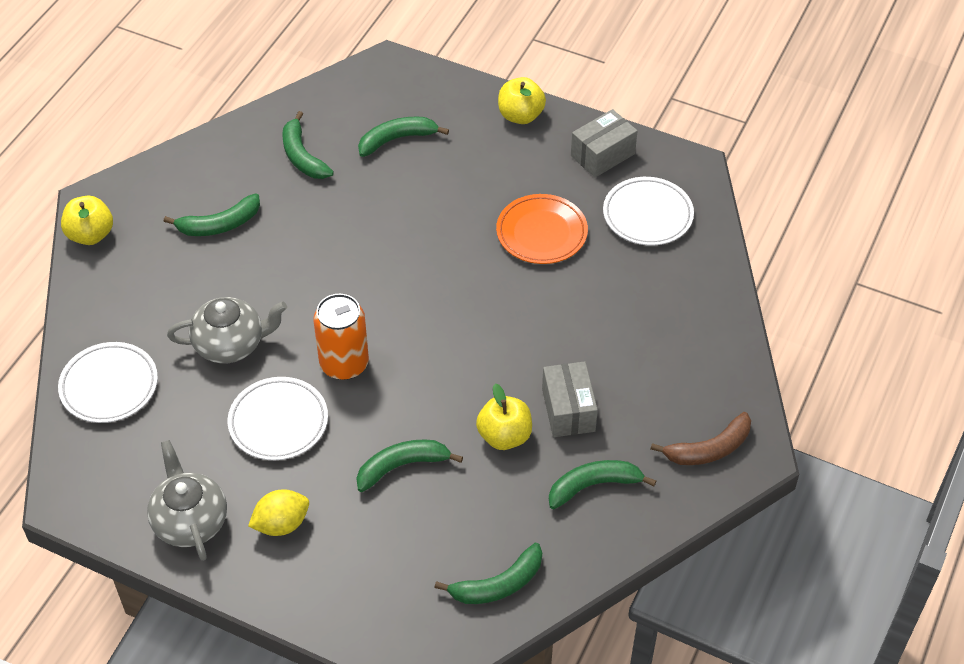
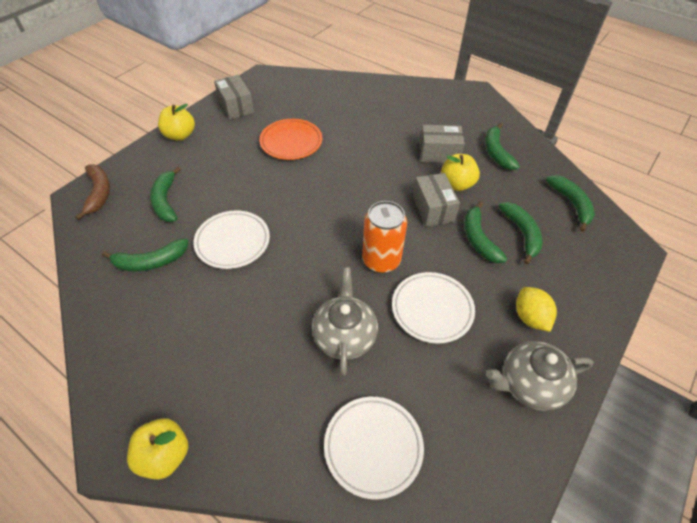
camera: 80 degrees left, 0 degrees up
green banana [164,194,260,236] -> green banana moved to [498,202,543,264]
white plate [603,177,694,245] -> white plate moved to [193,210,270,269]
brown banana [651,412,751,465] -> brown banana moved to [75,164,110,220]
none -> grey box [413,173,460,227]

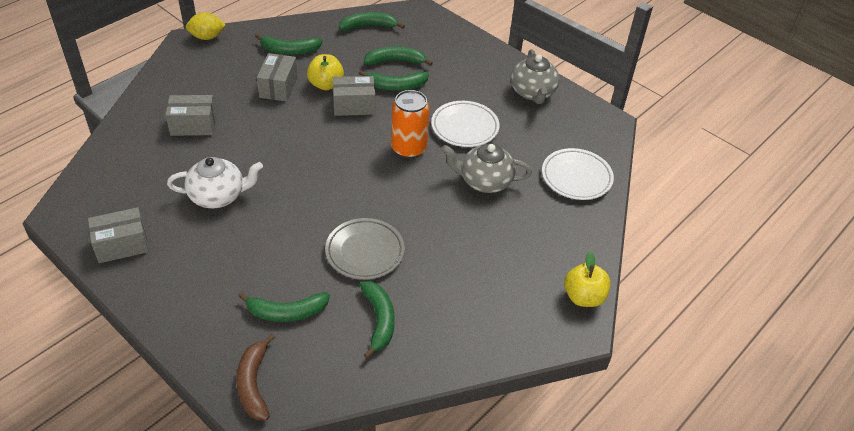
camera: 85 degrees left, 5 degrees down
brown banana [75,164,110,220] -> brown banana turned 90 degrees counterclockwise [236,334,275,420]
yellow apple [158,104,195,141] -> none
white plate [193,210,270,269] -> grey plate [325,218,405,280]
orange plate [259,119,322,160] -> white teapot [167,157,263,208]
yellow lemon [516,287,557,332] -> yellow lemon moved to [186,12,226,40]
none -> grey box [165,95,216,136]

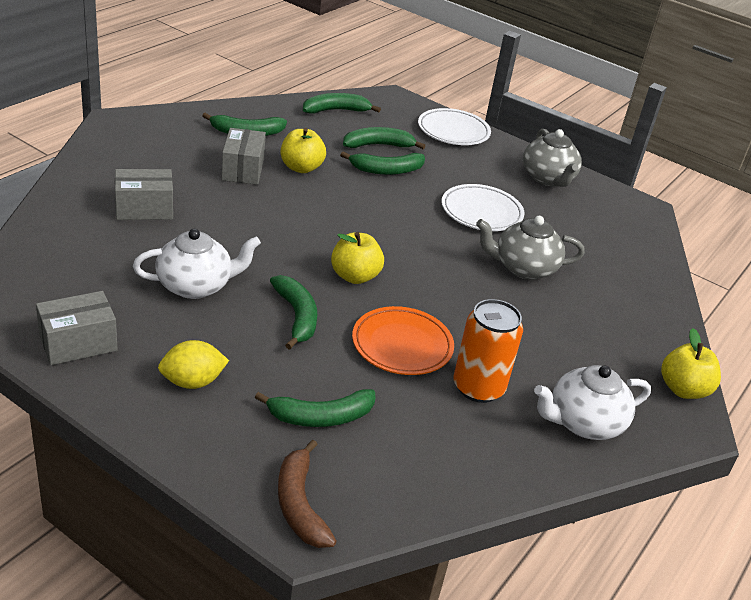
camera: 10 degrees left, 10 degrees down
yellow lemon [186,12,226,40] -> yellow lemon moved to [158,340,229,389]
grey plate [325,218,405,280] -> orange plate [352,306,454,375]
grey box [333,76,375,116] -> none
green banana [360,281,395,359] -> green banana moved to [270,275,317,350]
orange can [391,90,430,158] -> orange can moved to [454,299,523,403]
white plate [542,148,614,200] -> white plate moved to [418,108,491,145]
none -> yellow apple [331,232,384,284]
none -> white teapot [534,365,651,440]

